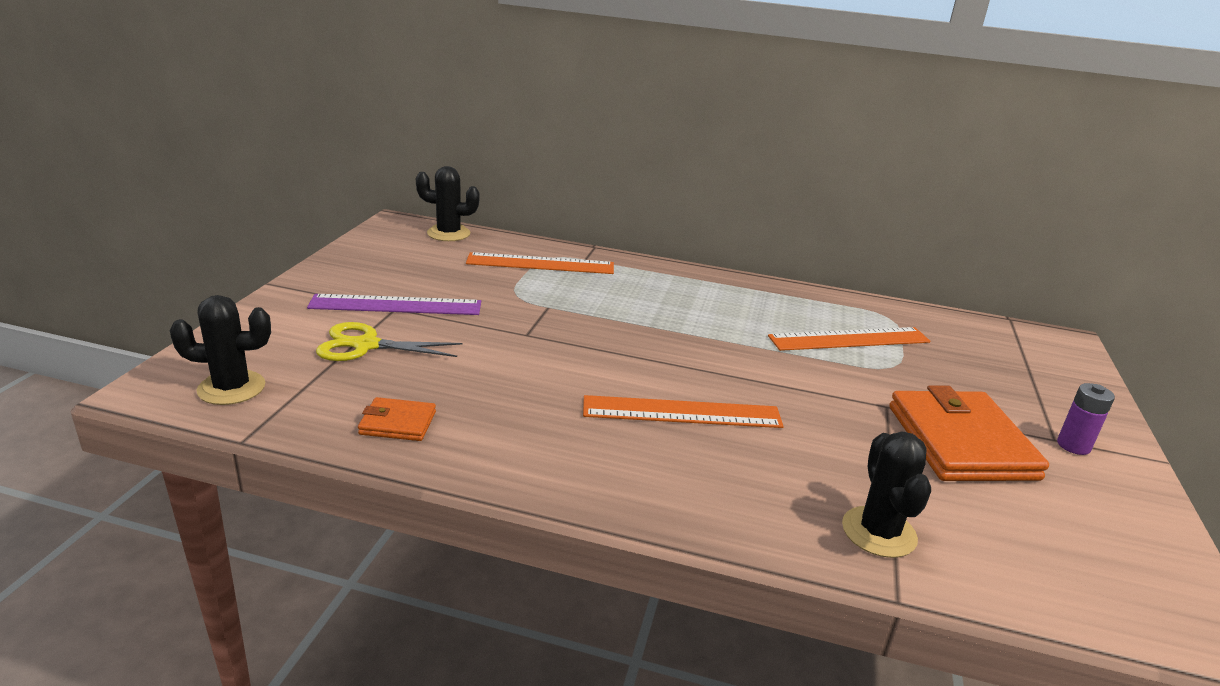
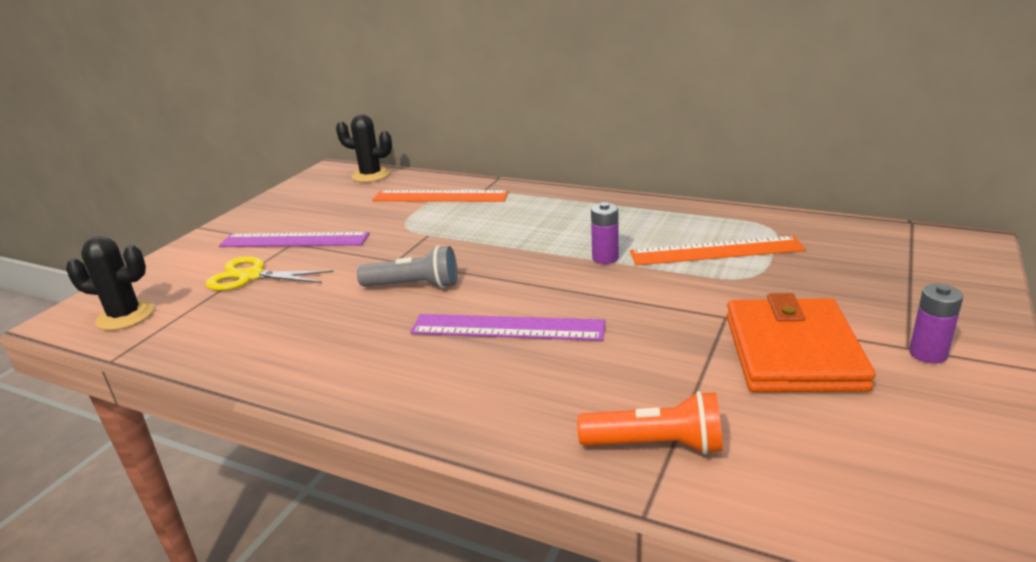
camera: 15 degrees right, 0 degrees up
orange wallet [358,397,436,441] -> none
orange ruler [583,395,784,428] -> purple ruler [410,314,606,341]
black cactus [842,432,931,558] -> orange flashlight [577,391,722,455]
none -> grey flashlight [357,246,457,288]
none -> purple battery [591,202,619,264]

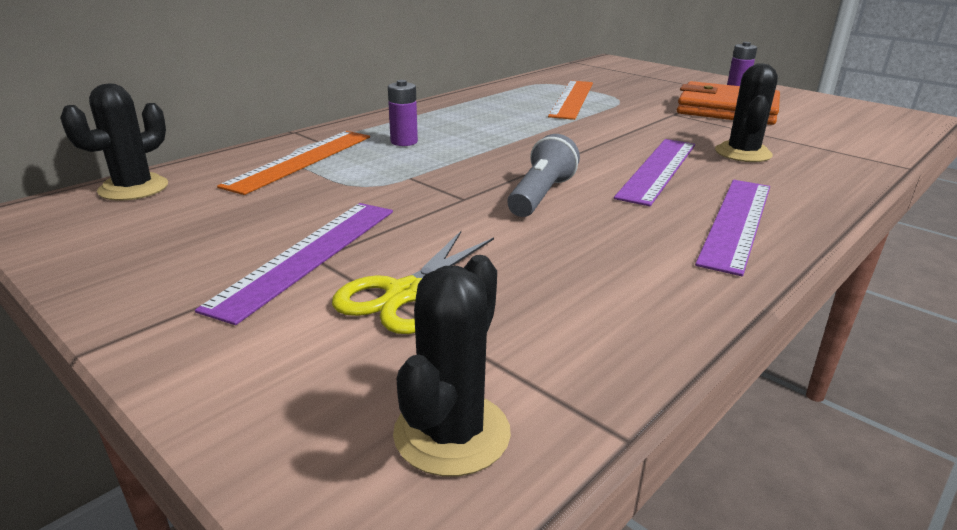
camera: 75 degrees left, 0 degrees up
orange flashlight [577,391,722,455] -> none
purple battery [591,202,619,264] -> purple battery moved to [388,80,418,146]
none -> purple ruler [695,180,770,276]
none -> black cactus [715,63,778,162]

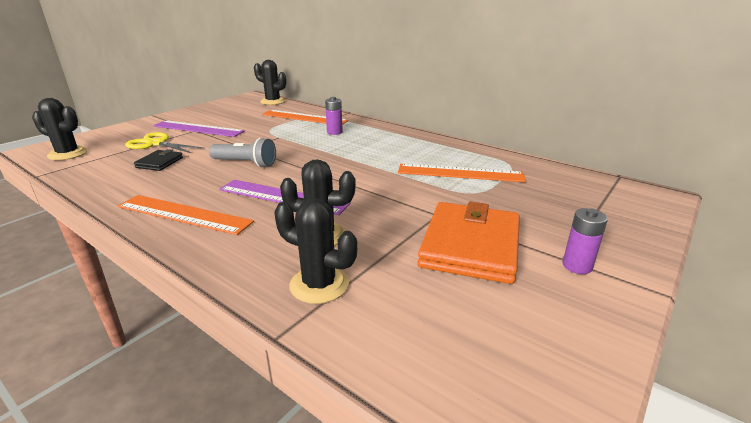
camera: 85 degrees right, 0 degrees up
purple ruler [695,180,770,276] -> orange ruler [118,195,254,235]
none -> black wallet [134,149,183,171]
none -> black cactus [275,198,357,304]

